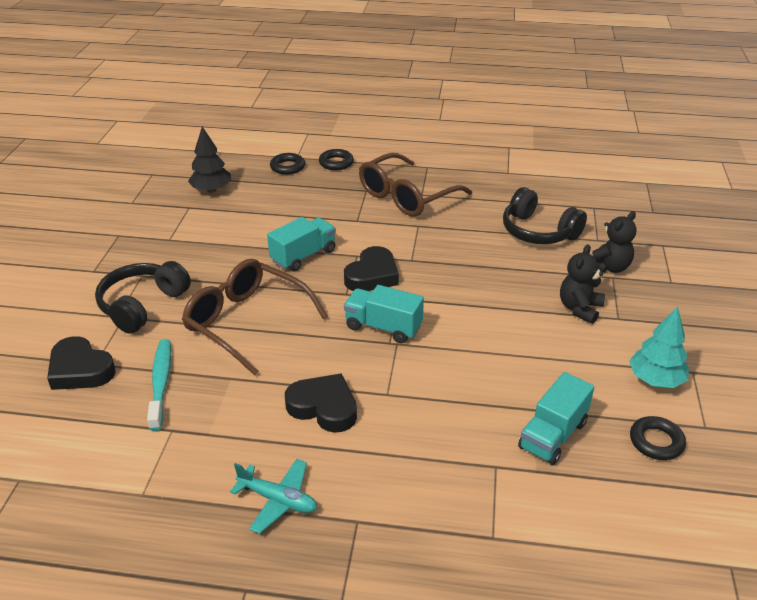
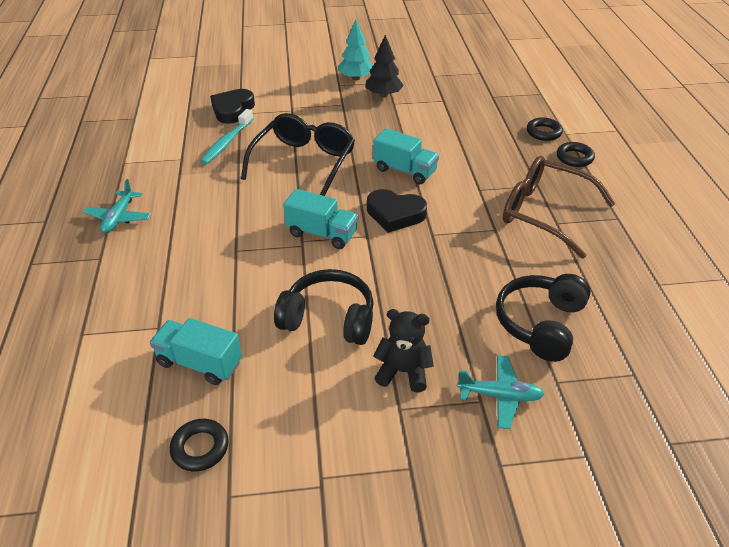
camera: 75 degrees right, 5 degrees up
black headphones [95,261,191,334] -> black headphones moved to [274,269,374,345]
turquoise toothbrush [147,339,171,431] -> turquoise toothbrush turned 135 degrees clockwise [200,109,254,165]
brown glasses [182,259,328,376] -> black glasses [241,113,355,196]
black tree [188,126,231,193] -> black tree moved to [365,35,404,98]
black heart [285,373,357,433] -> none
turquoise truck [344,285,424,343] -> turquoise truck turned 105 degrees clockwise [283,189,358,249]
black teddy bear [592,211,637,273] -> turquoise plane [457,355,544,429]
turquoise tree [629,306,689,388] -> turquoise tree moved to [338,19,373,80]

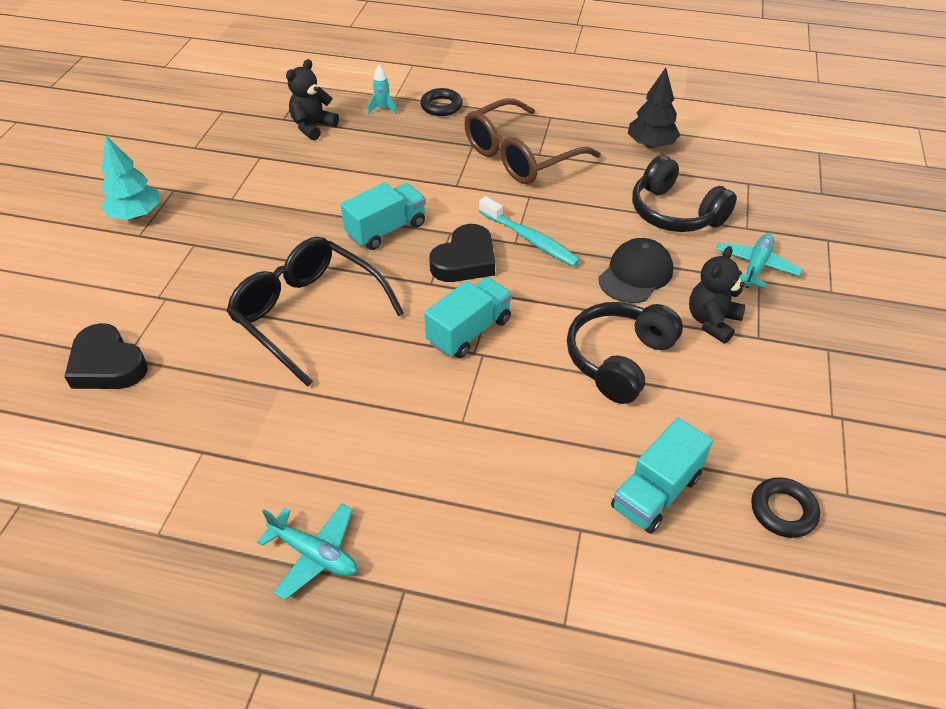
camera: 70 degrees left, 5 degrees up
turquoise toothbrush [200,109,254,165] -> turquoise toothbrush moved to [479,196,580,267]
black tree [365,35,404,98] -> black tree moved to [628,68,680,148]
black ring [527,118,563,141] -> turquoise rocket [368,65,398,114]
none -> black teddy bear [286,59,339,140]
none -> black cap [598,238,673,303]

